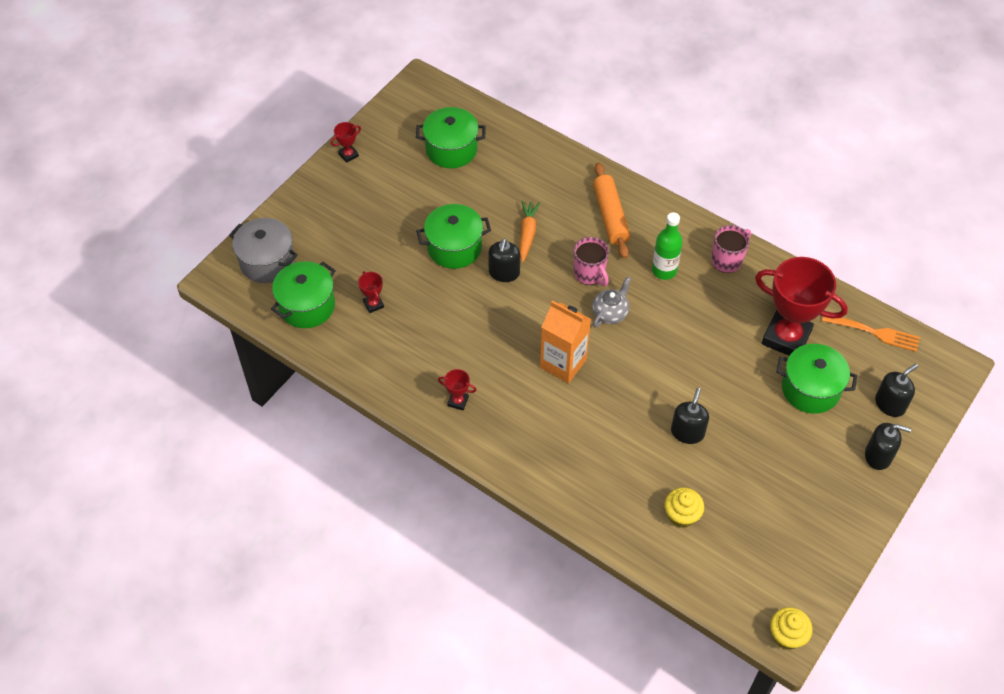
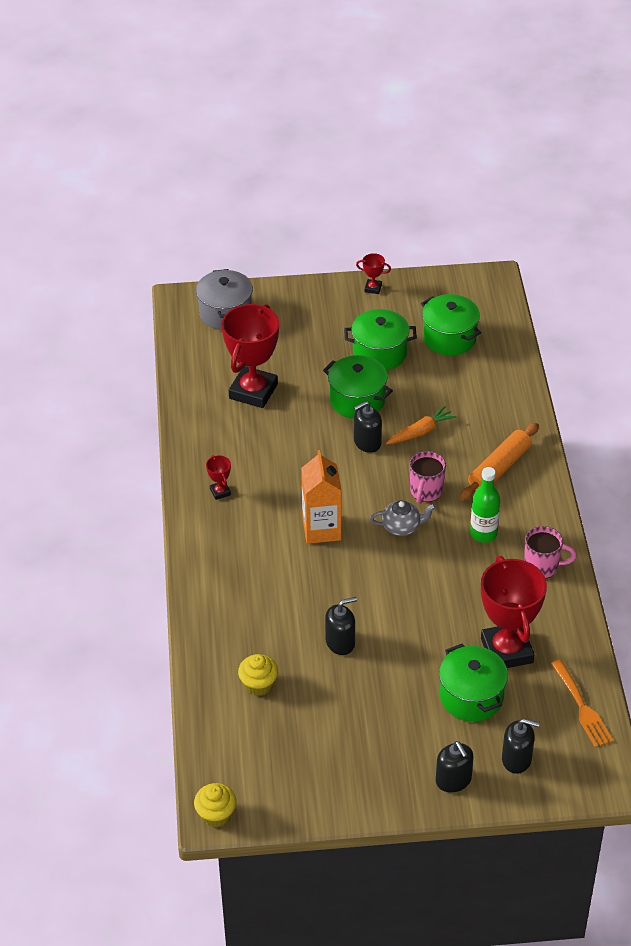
camera: 50 degrees right, 10 degrees down
green pot [271,261,336,328] -> green pot moved to [344,309,417,371]
red trophy [358,271,384,313] -> red trophy [221,304,279,408], size x2.40

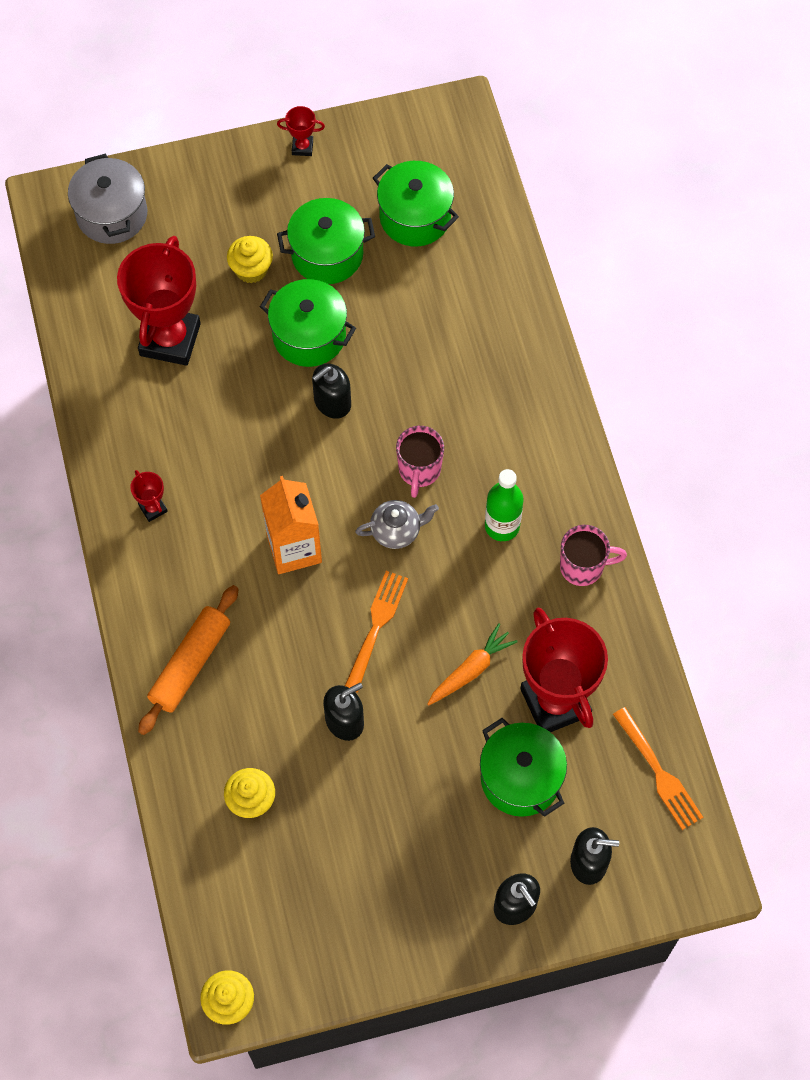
camera: 10 degrees left, 20 degrees up
orange carrot [386,406,457,444] -> orange carrot moved to [427,623,518,705]
orange rolling pin [460,423,539,500] -> orange rolling pin moved to [138,585,238,735]
none -> yellow cupcake [227,236,273,283]
none -> orange fork [345,571,408,692]

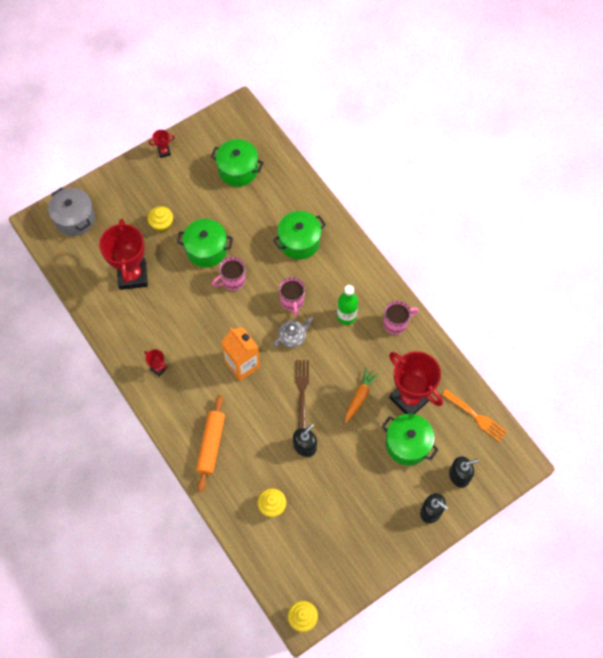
camera: 20 degrees left, 0 degrees up
green pot [277,198,375,284] -> green pot moved to [273,211,326,260]
black soap dispenser [312,364,351,419] -> pink mug [212,257,245,291]
orange fork [345,571,408,692] -> brown fork [295,360,309,429]

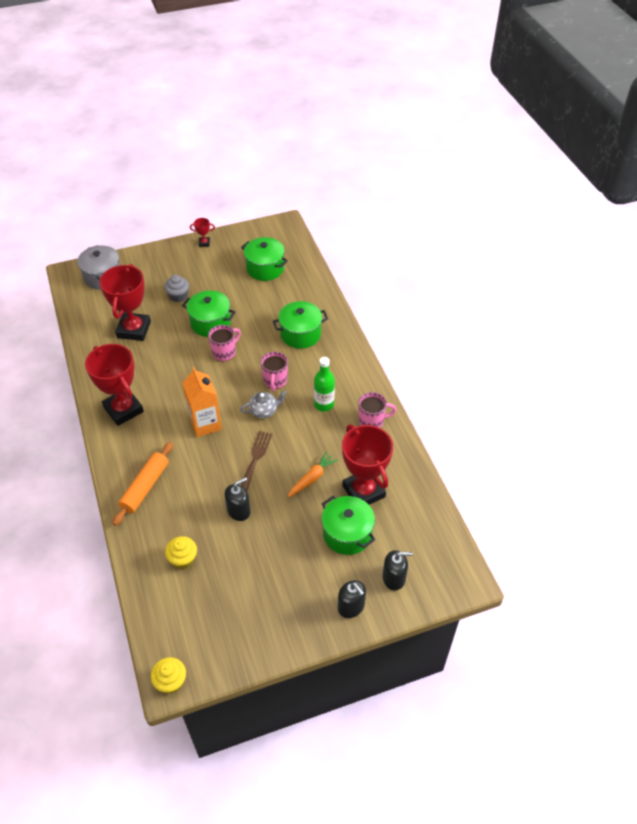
camera: 15 degrees right, 15 degrees down
red trophy [144,349,167,377] -> red trophy [85,344,144,426], size x2.40
yellow cupcake [148,206,173,233] -> grey cupcake [164,275,189,302]
pink mug [212,257,245,291] -> pink mug turned 150 degrees clockwise [208,325,241,361]
orange fork [442,389,507,442] -> none

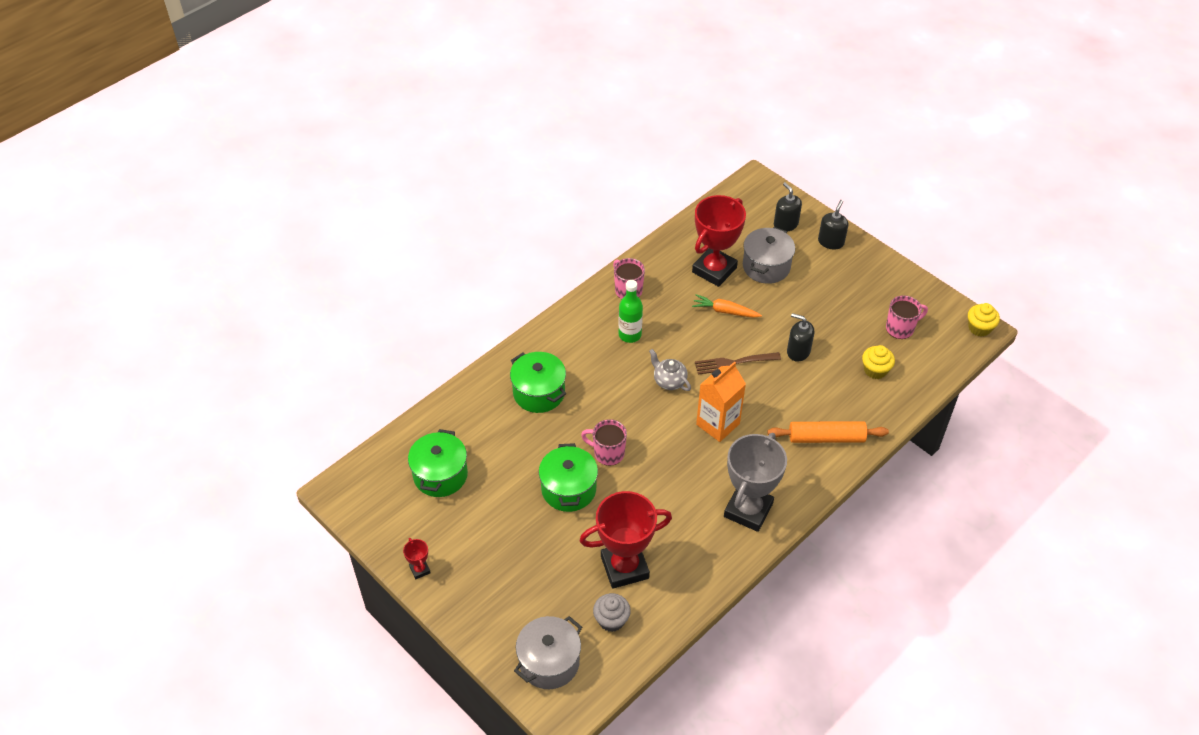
camera: 115 degrees left, 0 degrees up
red trophy [85,344,144,426] -> grey trophy [724,433,787,532]
grey cupcake [164,275,189,302] -> grey cupcake moved to [593,593,631,632]
pink mug [261,352,288,391] -> pink mug moved to [886,295,928,339]
green pot [322,496,375,555] -> grey pot [743,227,795,284]

